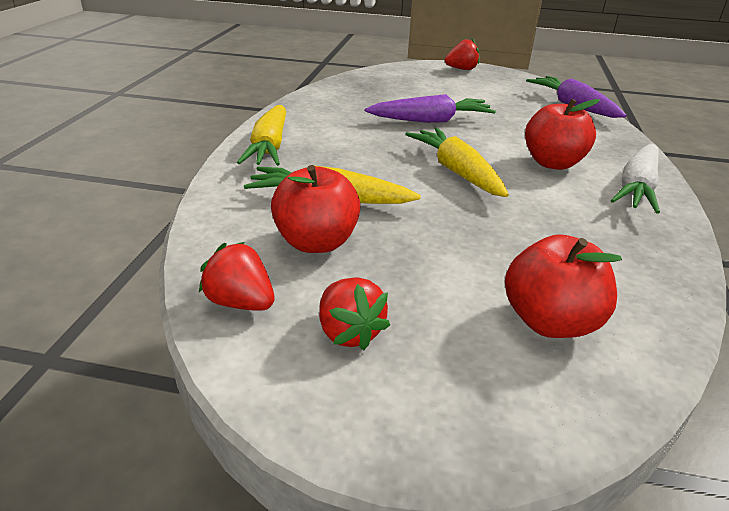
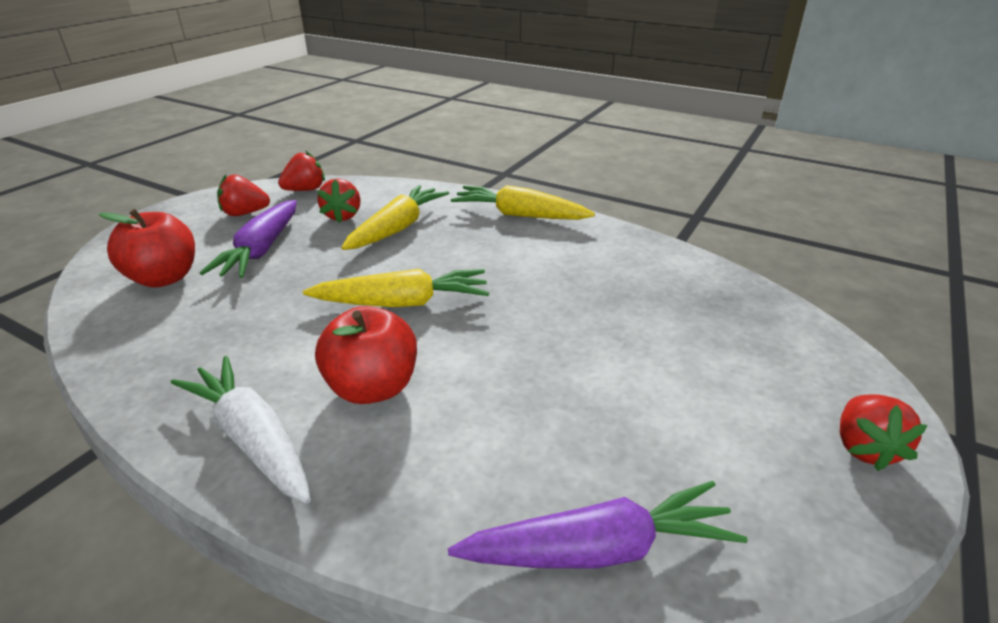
camera: 110 degrees right, 0 degrees up
red apple [271,165,361,253] -> red strawberry [317,178,361,223]
purple carrot [365,94,496,123] -> purple carrot moved to [200,200,297,278]

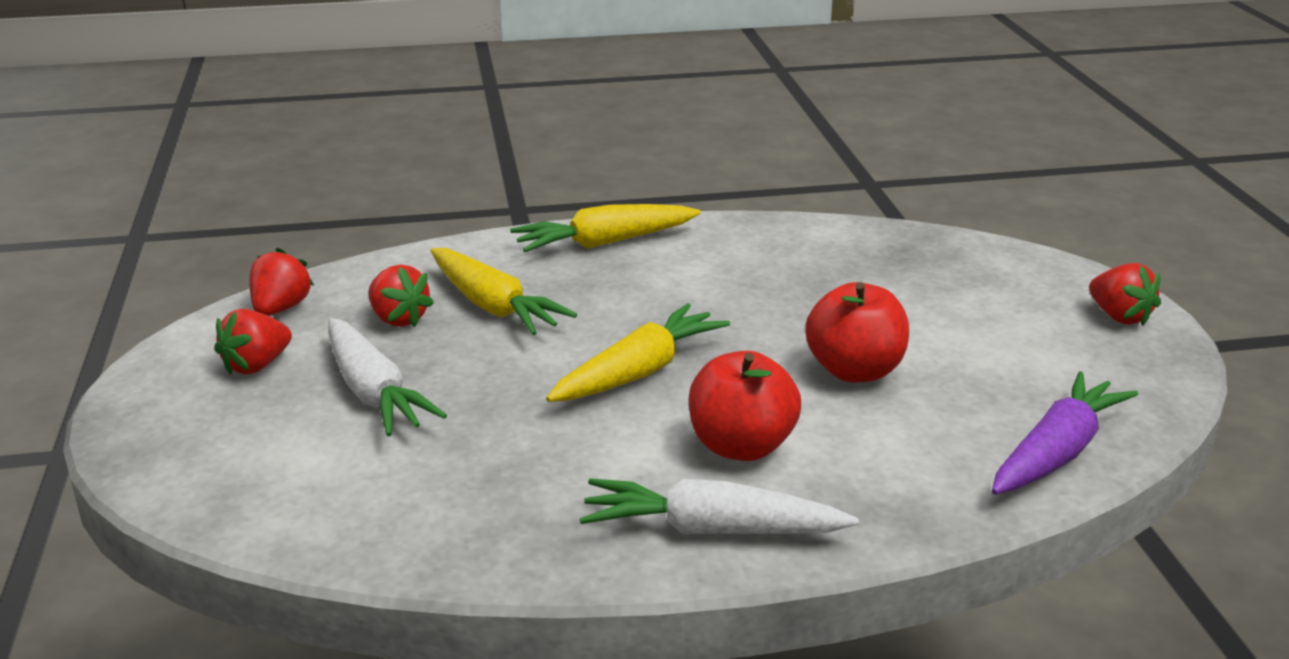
camera: 40 degrees left, 5 degrees down
red apple [99,209,195,288] -> red apple moved to [805,282,909,382]
purple carrot [200,200,297,278] -> white carrot [328,318,447,436]
yellow carrot [341,185,449,250] -> yellow carrot turned 150 degrees clockwise [431,248,577,335]

